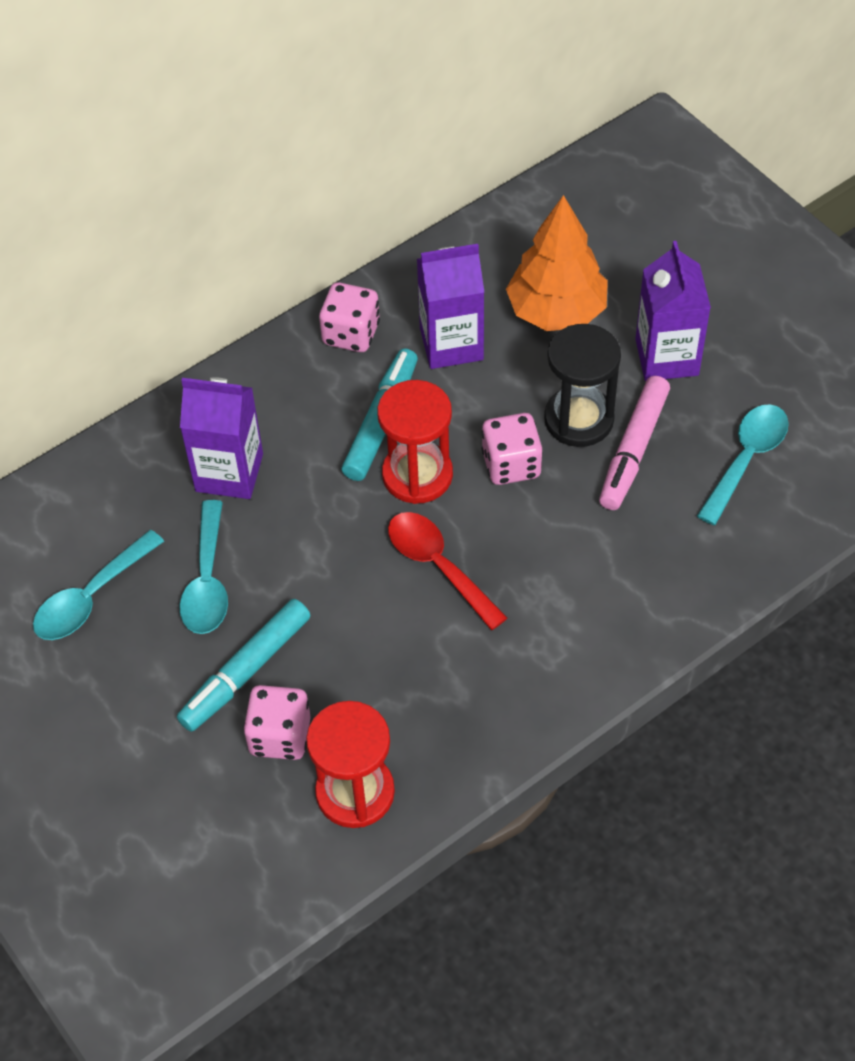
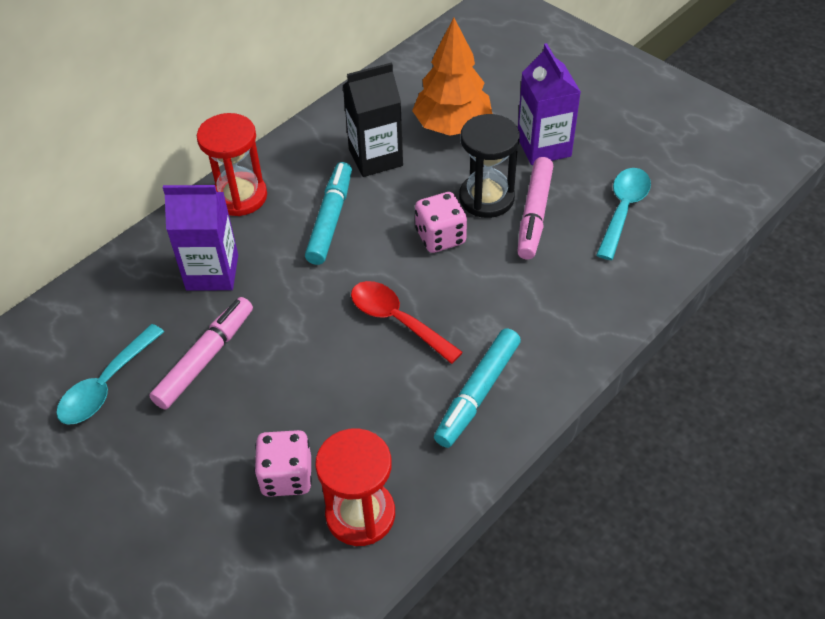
camera: 10 degrees left, 5 degrees down
turquoise marker [177,599,310,732] -> turquoise marker moved to [434,328,521,448]
turquoise spoon [179,500,228,634] -> pink marker [149,297,253,410]
pink dice [319,282,380,352] -> none
red hourglass [377,380,453,504] -> red hourglass moved to [197,113,267,216]
purple carton [417,244,484,369] -> black carton [342,62,403,177]

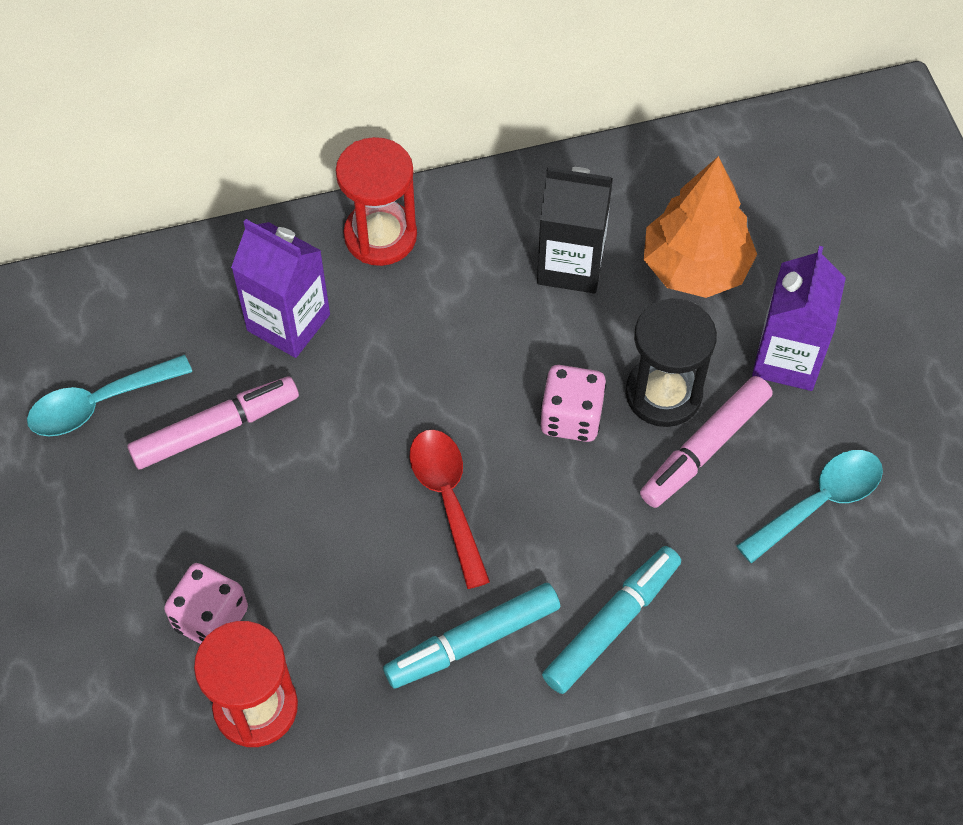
camera: 30 degrees right, 10 degrees up
turquoise marker [305,162,352,265] -> turquoise marker moved to [542,546,681,694]

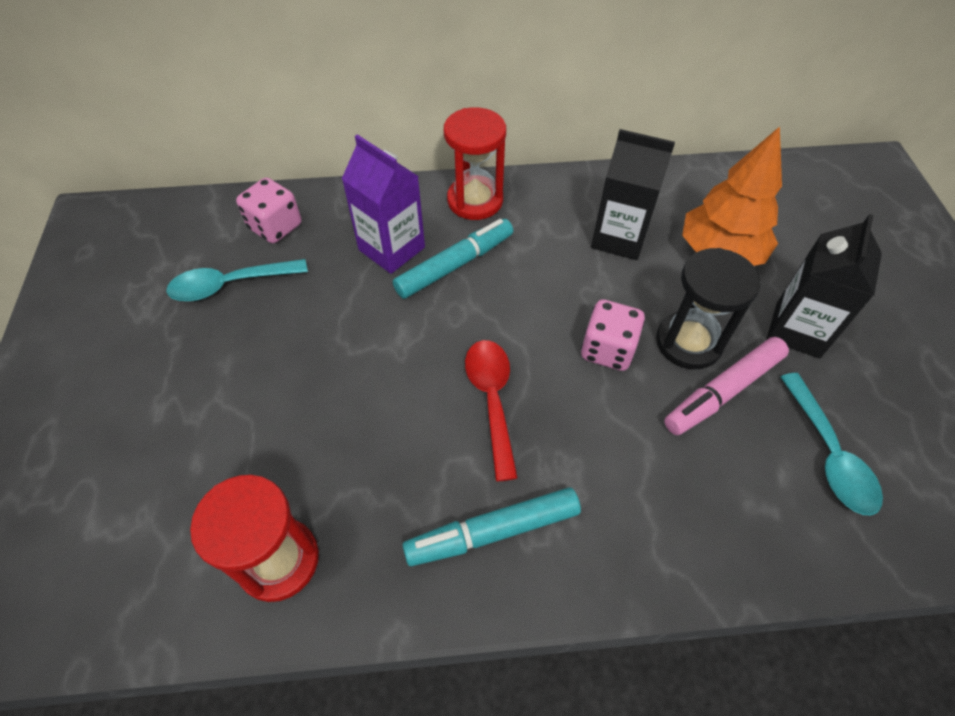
camera: 10 degrees right, 5 degrees down
pink marker [127,377,299,469] -> none
pink dice [164,563,248,644] -> pink dice moved to [236,178,301,243]
turquoise marker [542,546,681,694] -> turquoise marker moved to [393,219,513,299]
turquoise spoon [737,450,883,564] -> turquoise spoon turned 105 degrees clockwise [780,373,883,515]
purple carton [752,246,846,391] -> black carton [767,214,882,359]

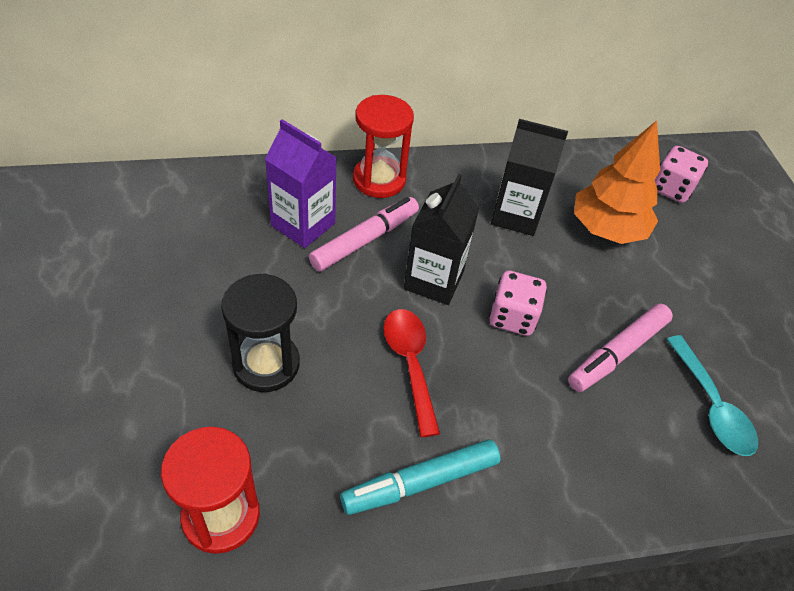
camera: 10 degrees left, 5 degrees down
turquoise spoon [166,259,308,301] -> none
pink dice [236,178,301,243] -> pink dice moved to [655,146,708,203]
turquoise marker [393,219,513,299] -> pink marker [309,197,419,272]
black hourglass [656,248,760,369] -> black hourglass moved to [221,274,300,392]
black carton [767,214,882,359] -> black carton moved to [404,174,479,305]

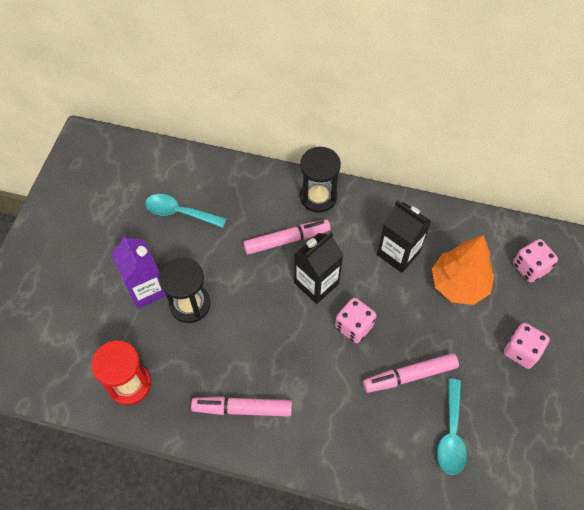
camera: 30 degrees right, 10 degrees up
purple carton [265,119,337,248] -> purple carton moved to [112,235,166,309]
turquoise marker [340,439,500,515] -> pink marker [191,397,292,417]
red hourglass [353,95,414,198] -> black hourglass [300,146,341,213]
red spoon [384,309,440,437] -> none
none -> turquoise spoon [145,194,226,228]
none -> pink dice [504,323,550,369]

